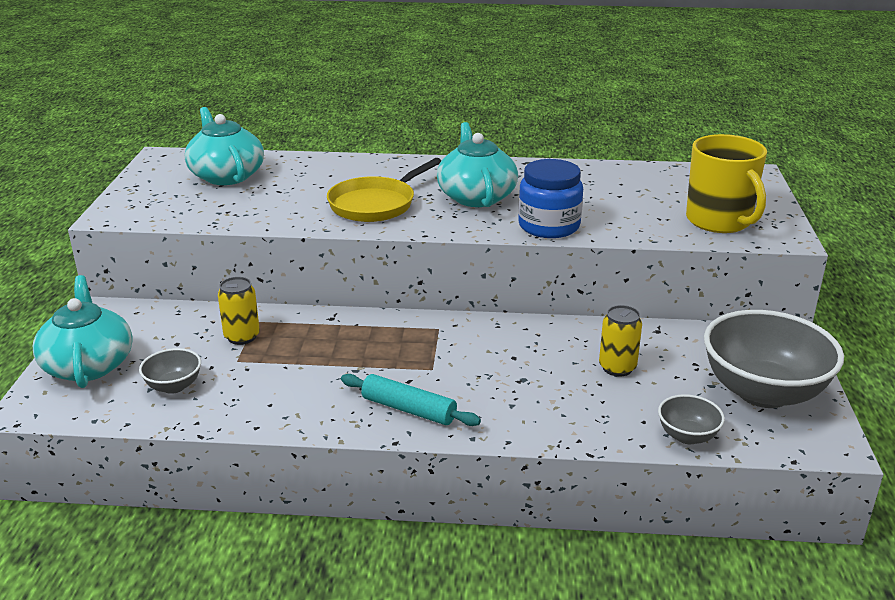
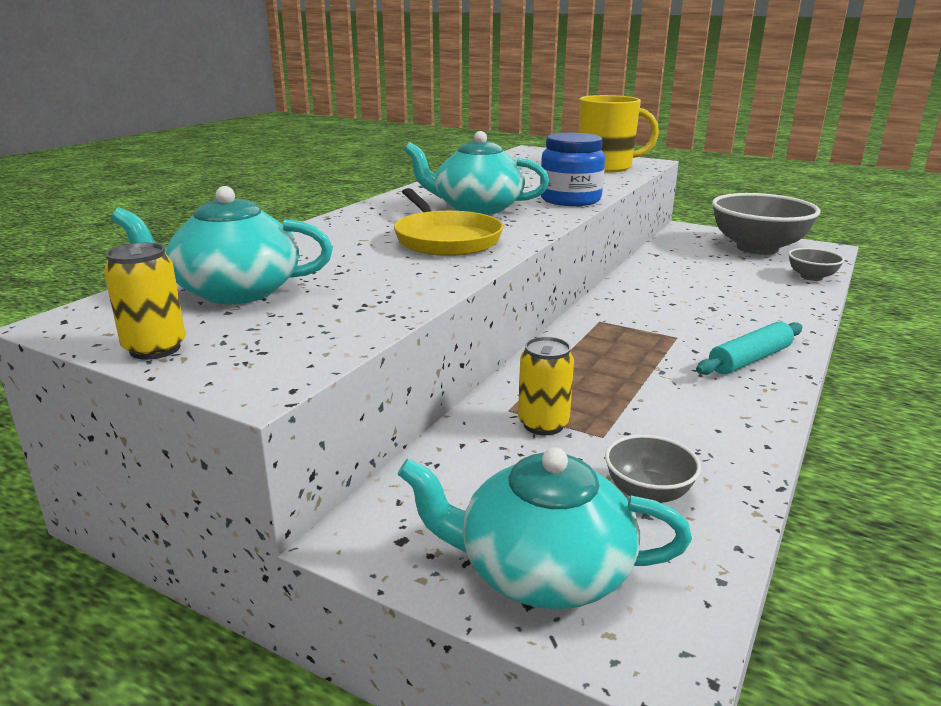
camera: 65 degrees left, 5 degrees down
yellow can [599,305,642,377] -> yellow can moved to [104,243,186,360]

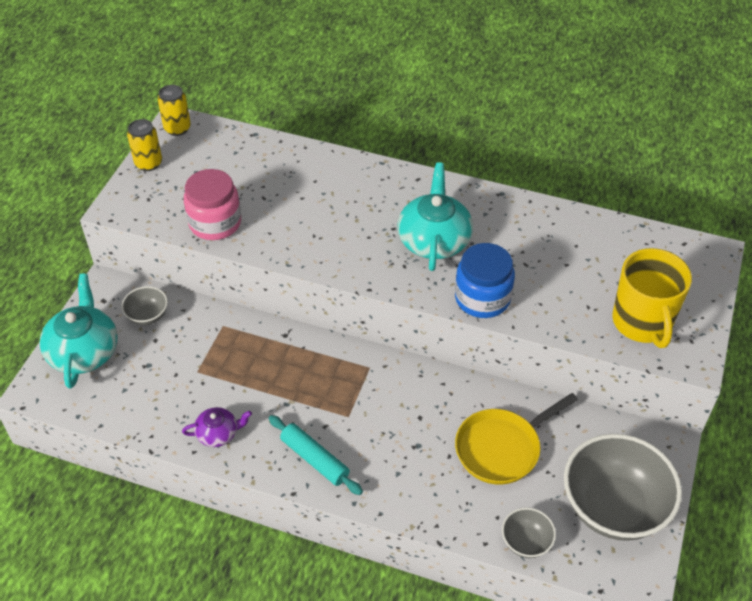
camera: 80 degrees right, 25 degrees up
turquoise teapot [111,186,333,304] -> none
yellow pan [394,188,503,256] -> yellow pan moved to [455,393,578,485]
yellow can [518,337,574,435] -> yellow can moved to [158,85,191,136]
grey bowl [605,435,701,503] -> grey bowl moved to [122,286,168,325]
none -> purple teapot [182,407,252,447]
none -> pink jar [184,169,241,240]

